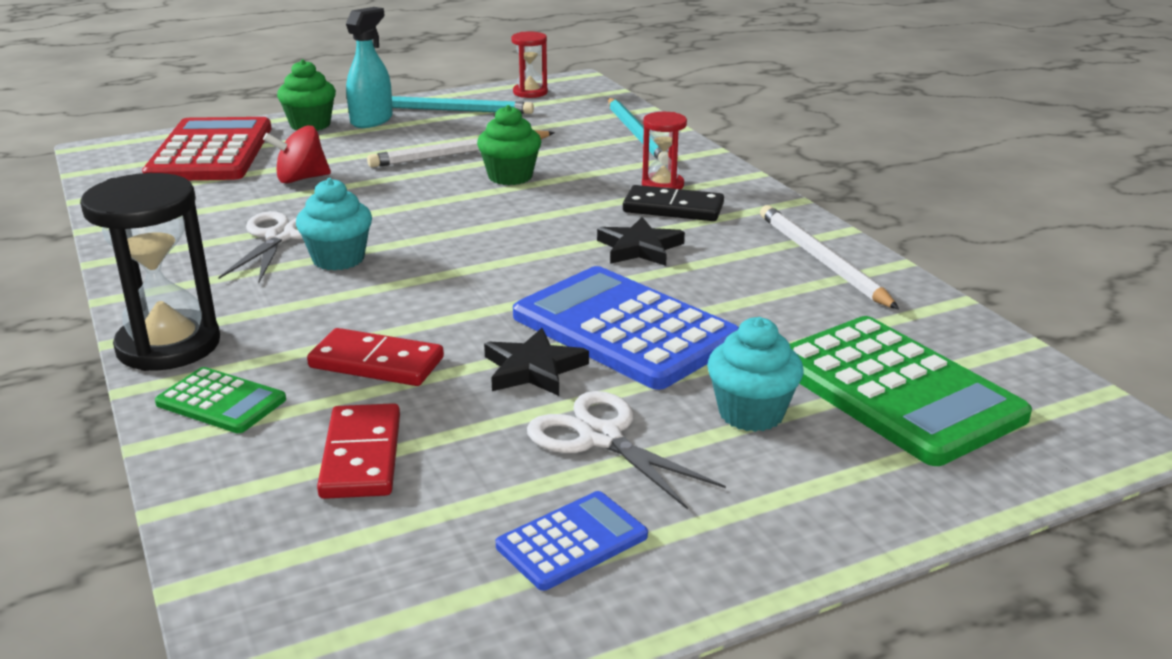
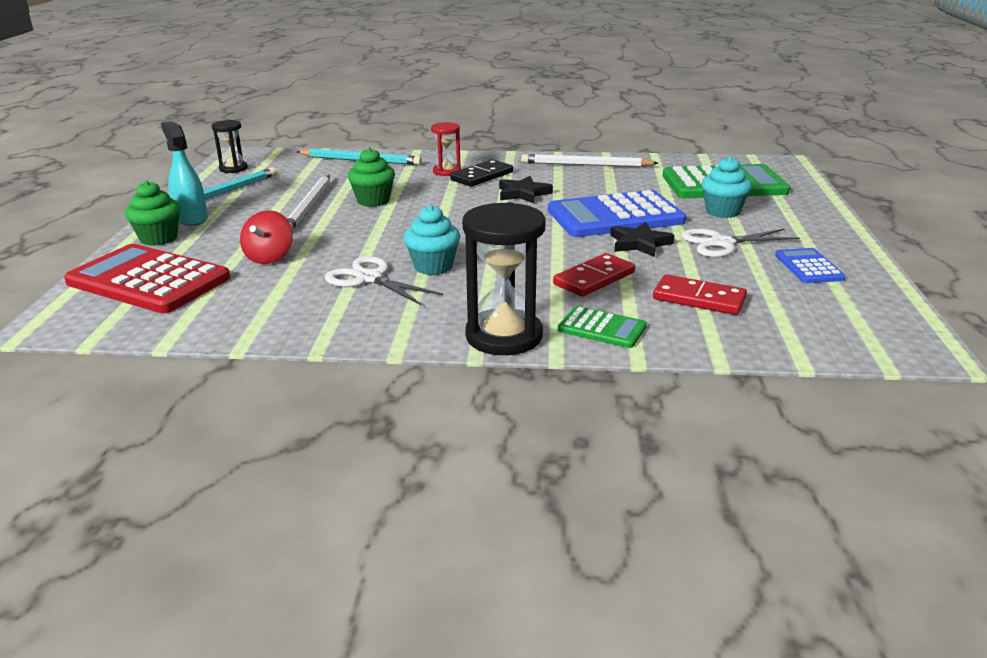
camera: 60 degrees left, 0 degrees up
green calculator [155,367,286,433] -> green calculator turned 60 degrees clockwise [558,306,647,348]
red hourglass [511,31,548,98] -> black hourglass [212,120,248,173]

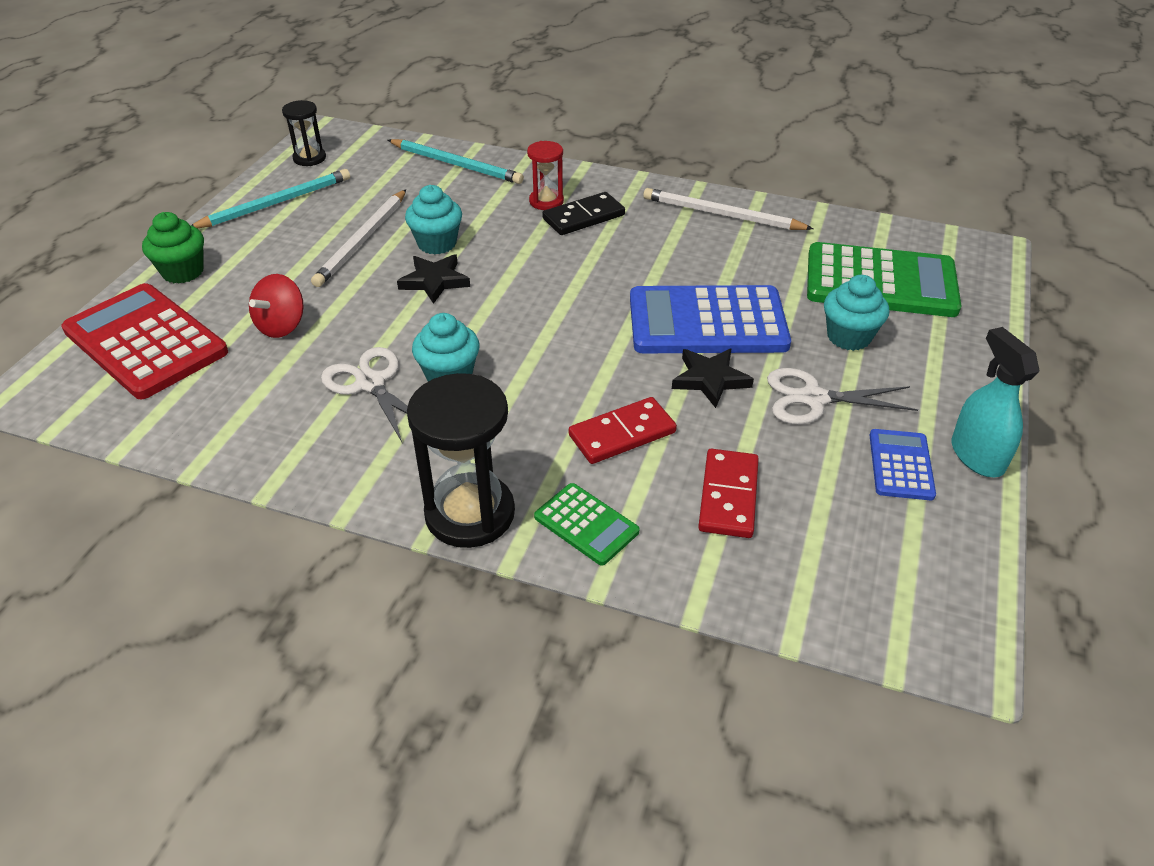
camera: 15 degrees right, 15 degrees up
turquoise spray bottle [161,121,208,226] -> turquoise spray bottle moved to [951,327,1039,477]
green cupcake [348,148,395,207] -> turquoise cupcake [405,185,462,255]
black star [499,176,553,203] -> black star moved to [397,254,470,304]
red domino [653,274,747,315] -> red domino turned 60 degrees clockwise [698,449,759,538]

